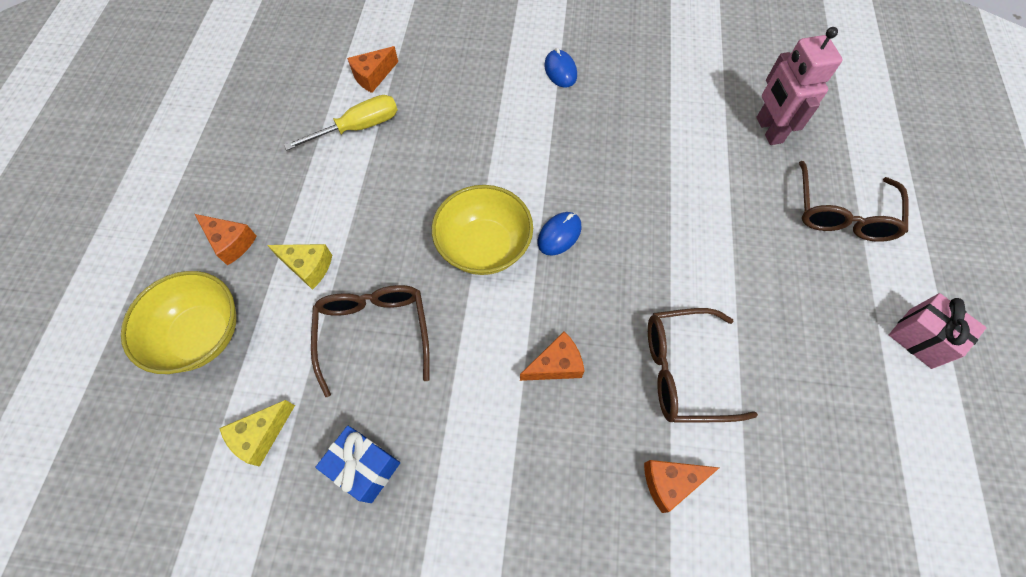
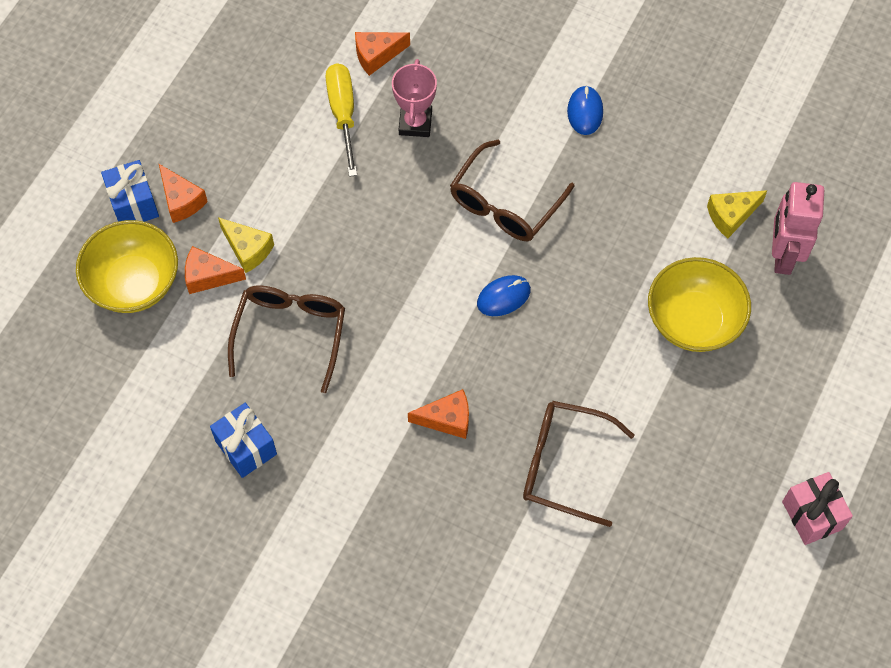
camera: 20 degrees right, 0 degrees up
yellow cheese [219,400,295,467] -> yellow cheese moved to [707,190,767,238]
yellow screwdriver [284,95,397,150] -> yellow screwdriver turned 90 degrees counterclockwise [326,63,357,177]
yellow bowl [432,185,533,275] -> yellow bowl moved to [648,257,751,352]
orange cheese [644,460,720,513] -> orange cheese moved to [185,246,246,294]
brown glasses [799,161,909,242] -> brown glasses moved to [450,140,574,241]
none -> blue gift [101,160,159,222]
none -> pink trophy [392,59,437,137]

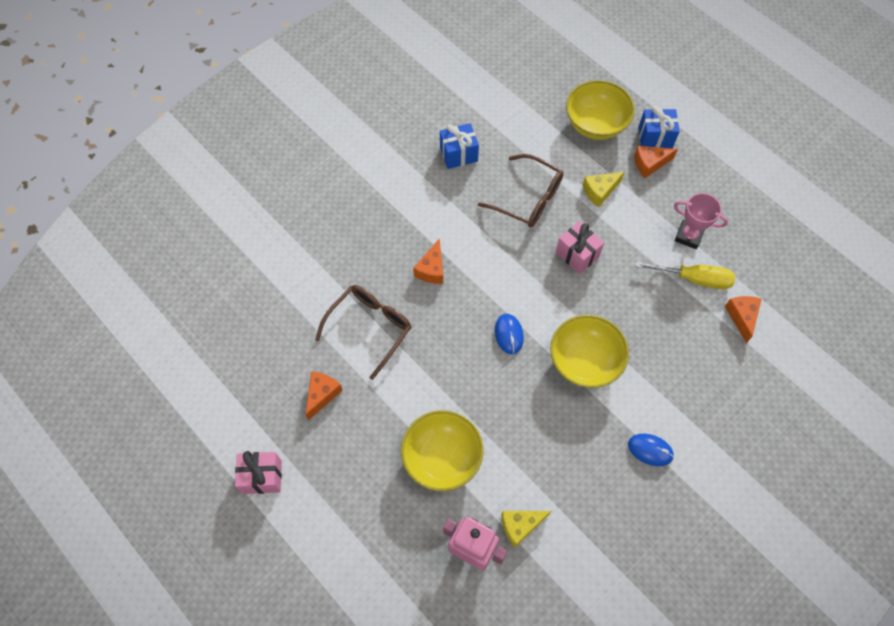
camera: 110 degrees right, 0 degrees up
orange cheese [185,246,246,294] -> orange cheese moved to [305,371,343,420]
pink trophy [392,59,437,137] -> pink trophy moved to [674,193,728,249]
brown glasses [450,140,574,241] -> yellow bowl [550,315,629,388]
yellow cheese [707,190,767,238] -> yellow cheese turned 105 degrees counterclockwise [501,511,551,547]
none -> pink gift [556,221,604,274]

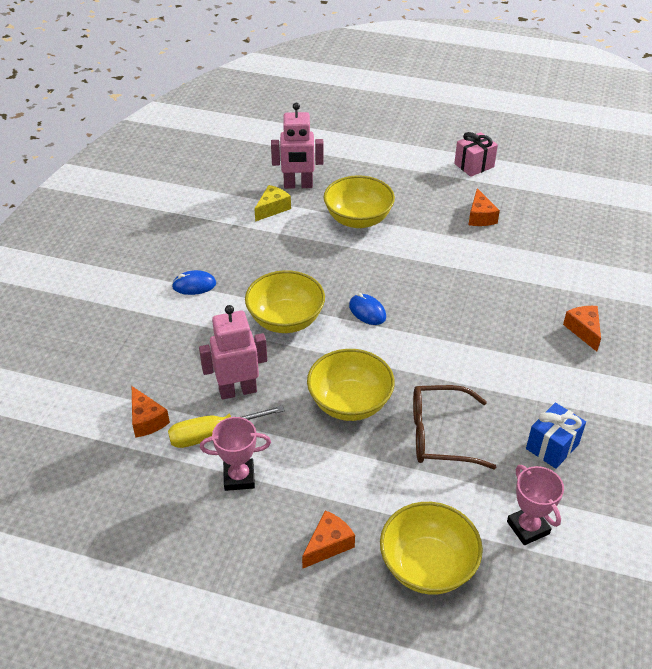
camera: 150 degrees right, 20 degrees down
brown glasses [315,285,411,380] -> none
orange cheese [413,238,443,284] -> orange cheese moved to [563,306,601,352]
pink gift [556,221,604,274] -> yellow bowl [307,349,395,421]
yellow cheese [582,172,624,207] -> none
blue gift [638,105,680,148] -> none
none -> pink robot [199,305,267,400]
none -> pink trophy [507,465,564,545]

